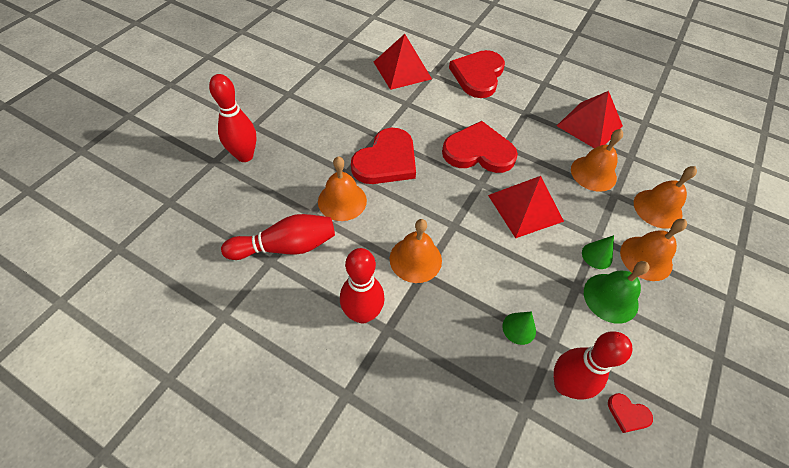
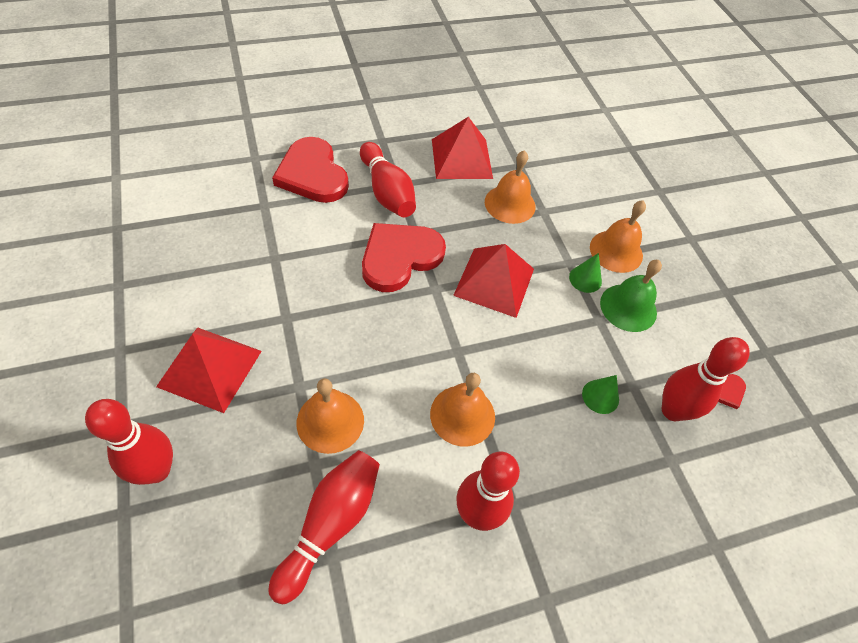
camera: 50 degrees left, 0 degrees up
red heart [351,128,416,184] -> none
red pyramid [374,34,432,90] -> red pyramid moved to [156,327,262,413]
orange bell [634,166,697,229] -> none
none -> red bowling pin [360,142,416,217]

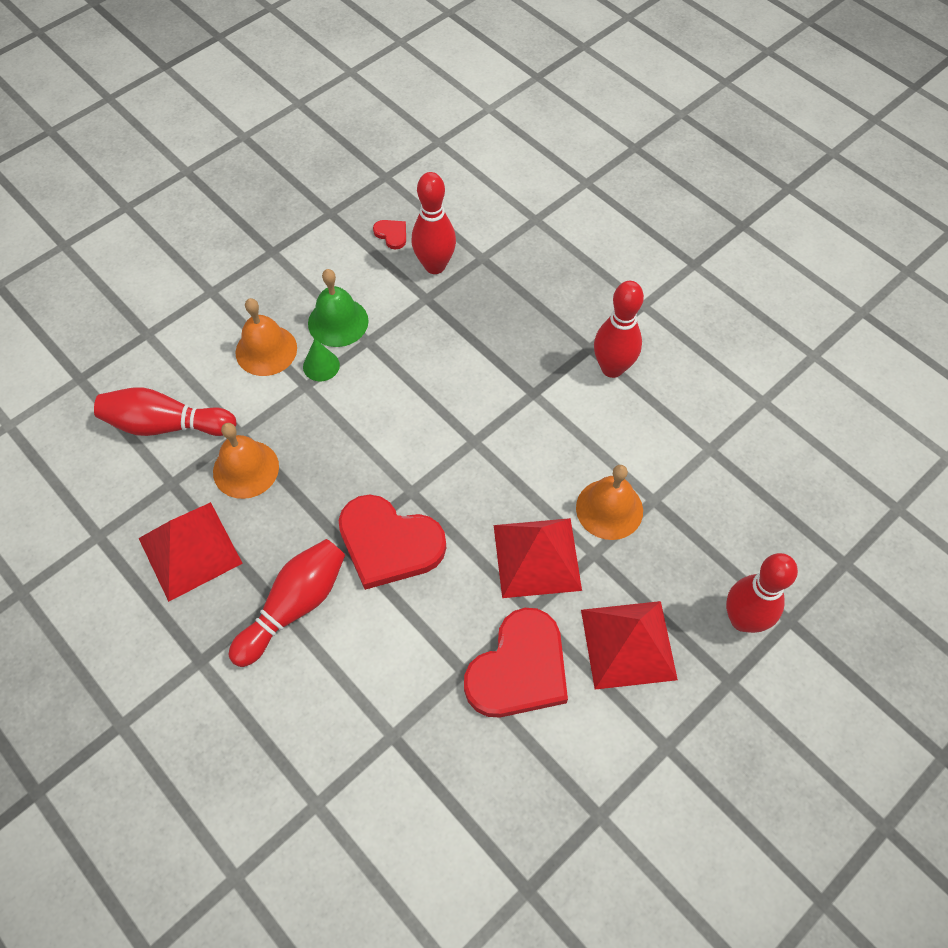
camera: 110 degrees left, 5 degrees up
red bowling pin [268,450,380,604] -> red bowling pin moved to [94,387,237,436]
red heart [272,137,349,203] -> red heart moved to [464,608,568,718]
orange bell [430,373,495,447] -> none
red pyramid [453,244,534,318] -> red pyramid moved to [494,518,582,598]
green cone [582,375,619,414] -> none

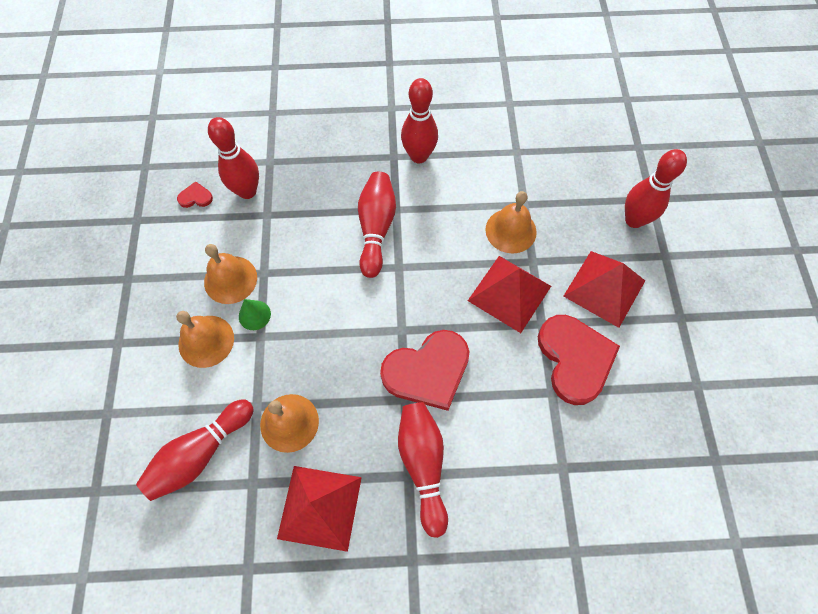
camera: 50 degrees left, 5 degrees up
green bell [308,269,369,347] -> orange bell [204,244,257,304]
none -> red bowling pin [358,171,396,278]

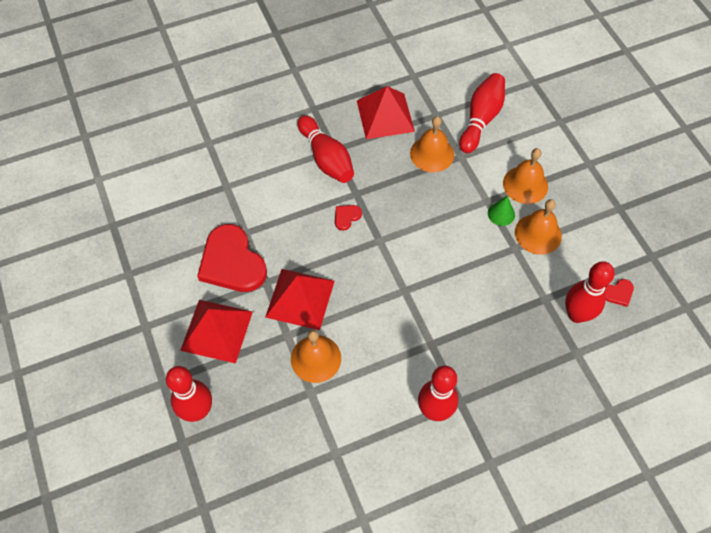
camera: 160 degrees right, 5 degrees down
red bowling pin [358,171,396,278] -> none
red heart [380,330,469,411] -> red heart [335,205,362,231], size x0.42

